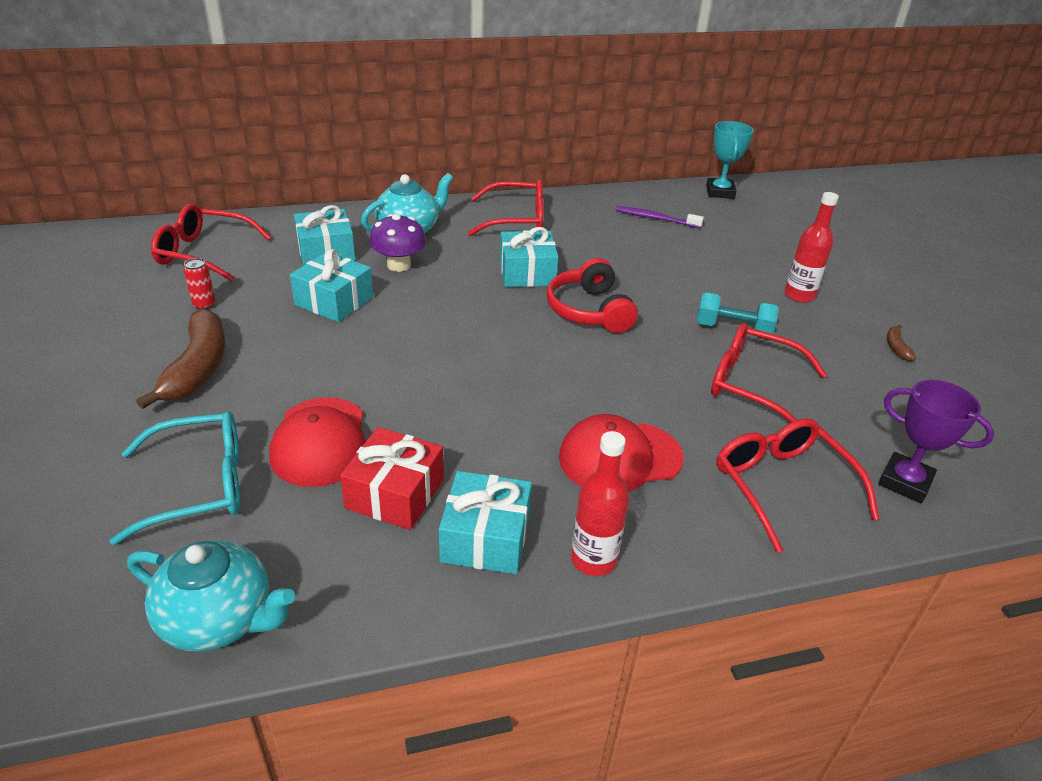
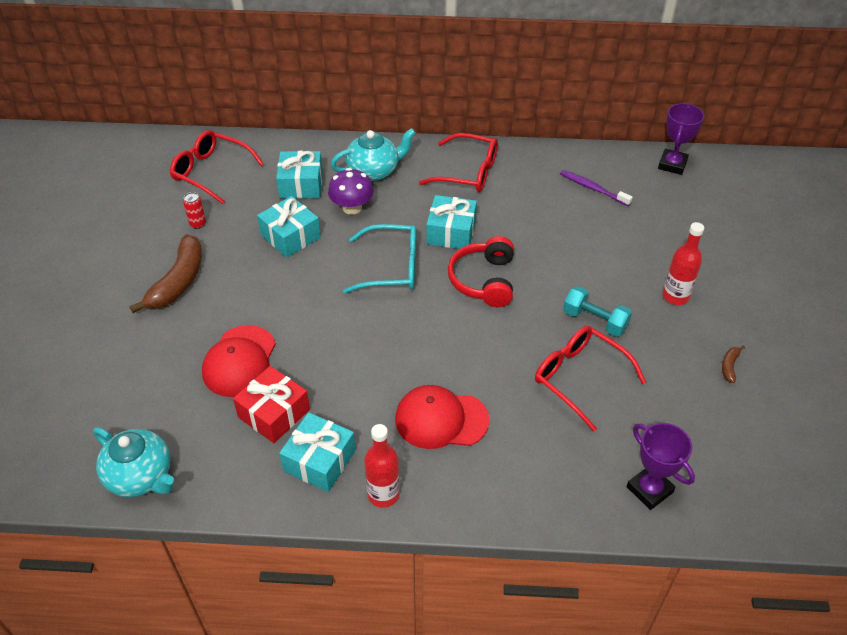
camera: 20 degrees right, 10 degrees up
turquoise glasses [110,411,240,545] -> turquoise glasses moved to [343,224,416,293]
turquoise trophy [706,121,754,199] -> purple trophy [658,103,704,175]
red glasses [716,419,880,553] -> none

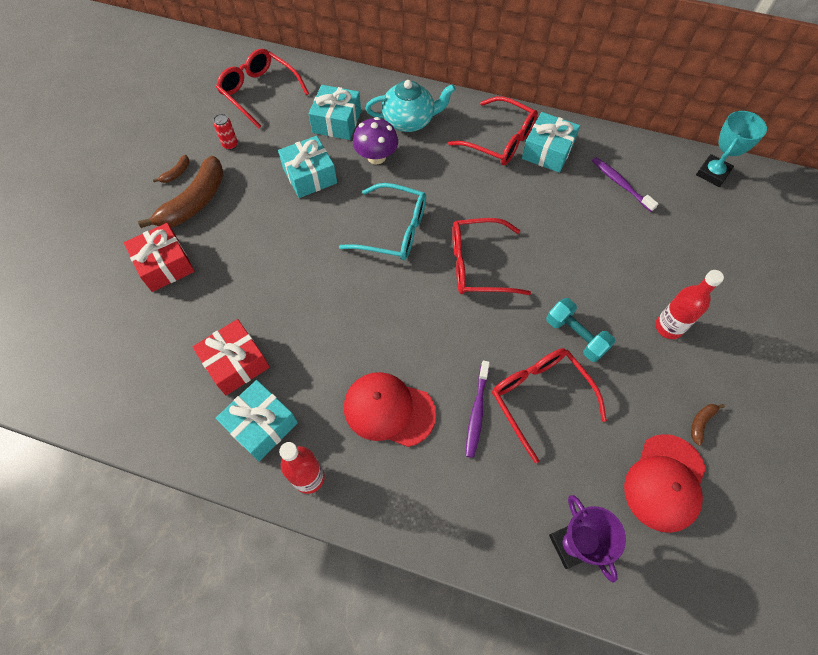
camera: 15 degrees right, 15 degrees up
turquoise teapot [93,427,174,497] -> none
red cap [202,325,276,397] -> red cap moved to [624,434,706,533]
turquoise gift [426,195,477,249] -> turquoise gift moved to [522,112,580,173]
red headphones [448,236,514,307] -> red glasses [452,218,531,295]
purple trophy [658,103,704,175] -> turquoise trophy [696,111,767,187]
none -> red gift [124,223,195,292]
none -> brown banana [153,155,189,183]
none -> purple toothbrush [466,361,490,458]

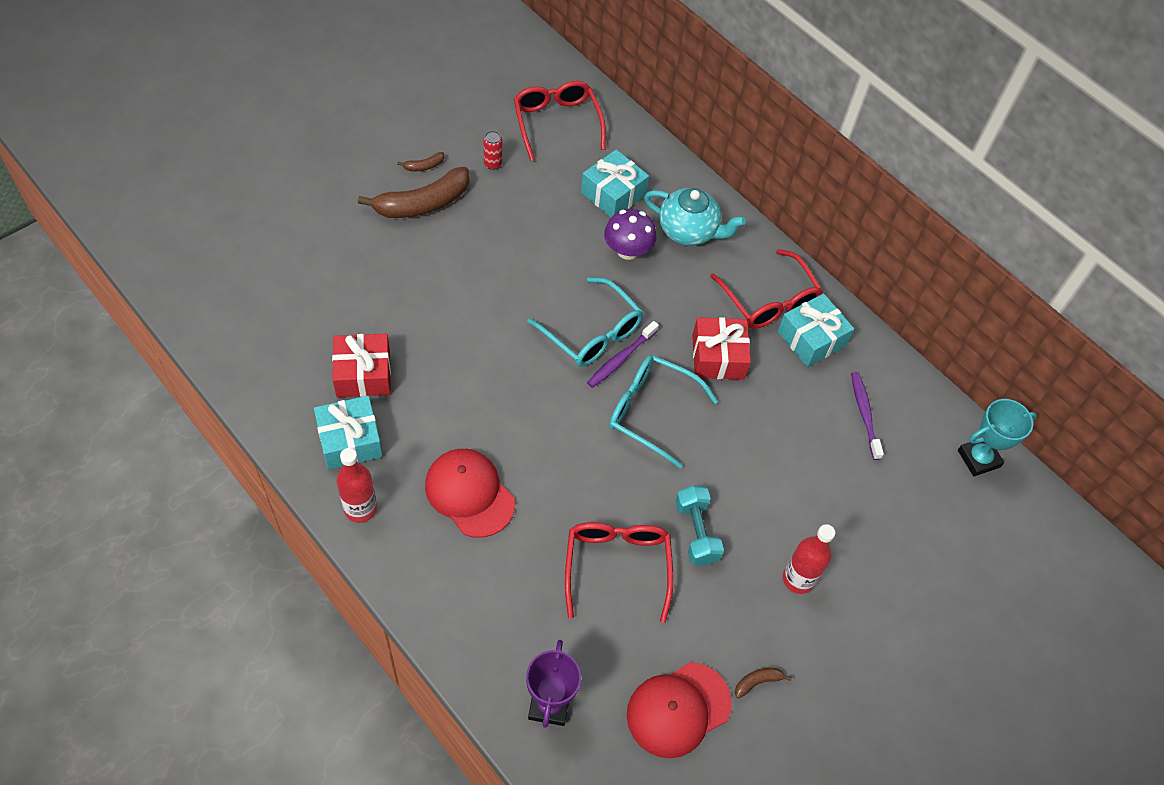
camera: 25 degrees right, 5 degrees down
red gift [124,223,195,292] -> red gift moved to [692,317,751,380]
turquoise gift [278,136,337,198] -> none
red glasses [452,218,531,295] -> turquoise glasses [609,355,718,468]
purple toothbrush [466,361,490,458] -> purple toothbrush moved to [587,321,659,388]

